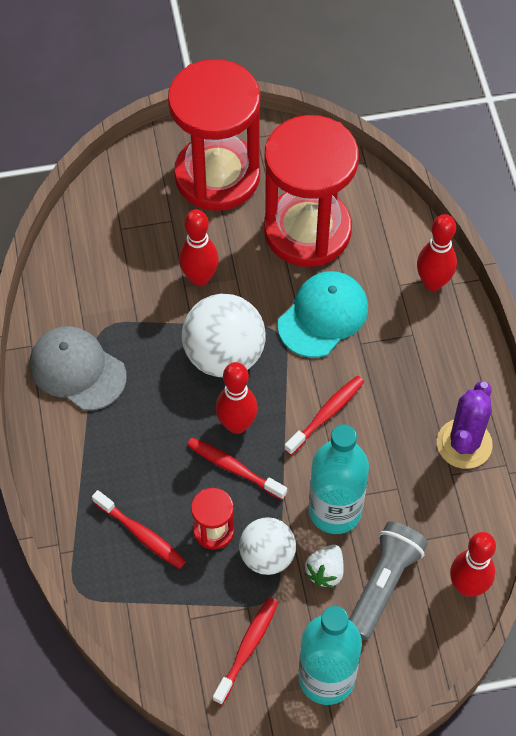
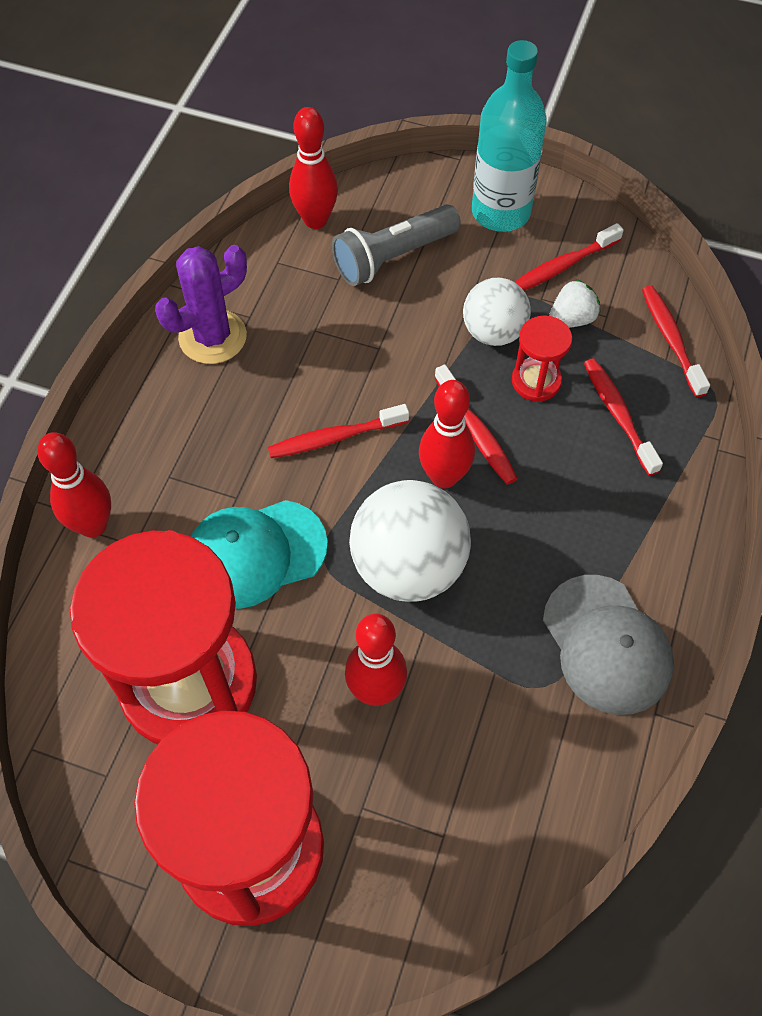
camera: 150 degrees left, 0 degrees up
white strawberry [305,544,344,588] -> white strawberry moved to [549,279,600,328]
turquoise bottle [309,424,369,534] -> none
none -> red toothbrush [642,286,710,397]

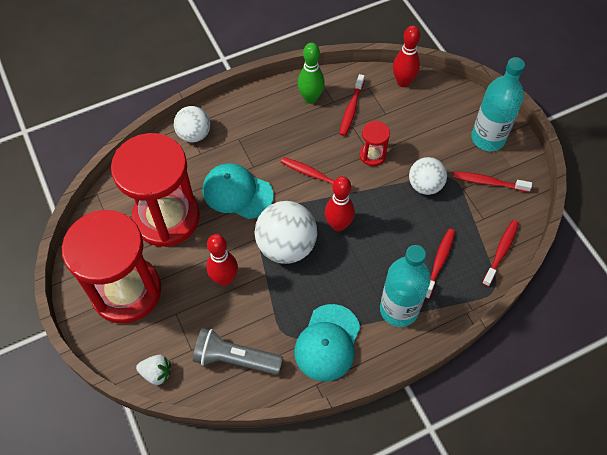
camera: 45 degrees right, 0 degrees up
red bowling pin [37,432,111,538] -> white ball [174,106,210,142]
purple cactus [155,245,247,364] -> green bowling pin [298,43,325,104]
grey flashlight [332,204,461,286] -> grey flashlight moved to [193,328,283,375]
red toothbrush [434,365,518,485] -> red toothbrush moved to [339,74,365,136]
red hourglass [512,315,572,402] -> red hourglass moved to [359,121,390,166]
grey cap [543,575,674,715] -> turquoise cap [294,304,360,381]
white strawberry [549,279,600,328] -> white strawberry moved to [136,355,171,385]
none -> turquoise bottle [380,245,431,327]

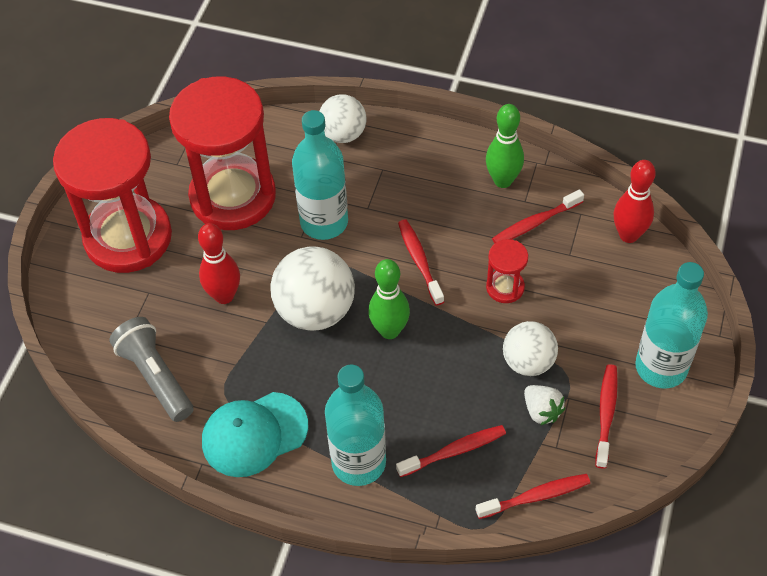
camera: 45 degrees right, 5 degrees down
white strawberry [136,355,171,385] -> white strawberry moved to [524,385,565,425]
turquoise cap [203,163,274,219] -> turquoise bottle [292,110,348,240]
red bowling pin [325,176,355,232] -> green bowling pin [368,259,410,339]
red toothbrush [453,171,532,192] -> red toothbrush turned 45 degrees clockwise [595,364,618,469]

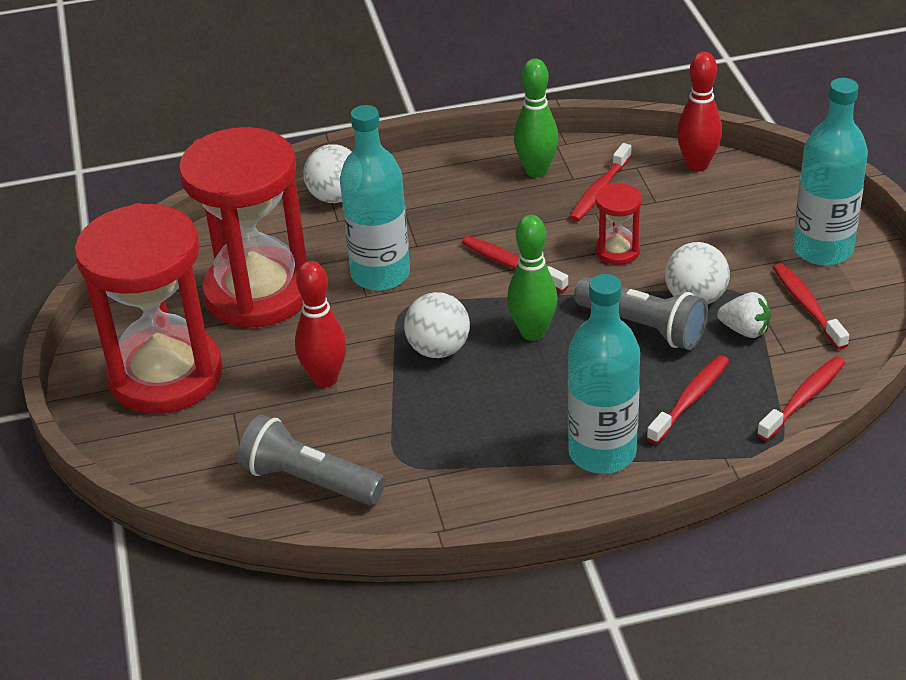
camera: 30 degrees left, 15 degrees down
turquoise cap [202,392,308,477] -> none
white ball [270,246,355,331] -> white ball [404,292,470,358], size x0.64
none -> grey flashlight [574,277,708,350]

